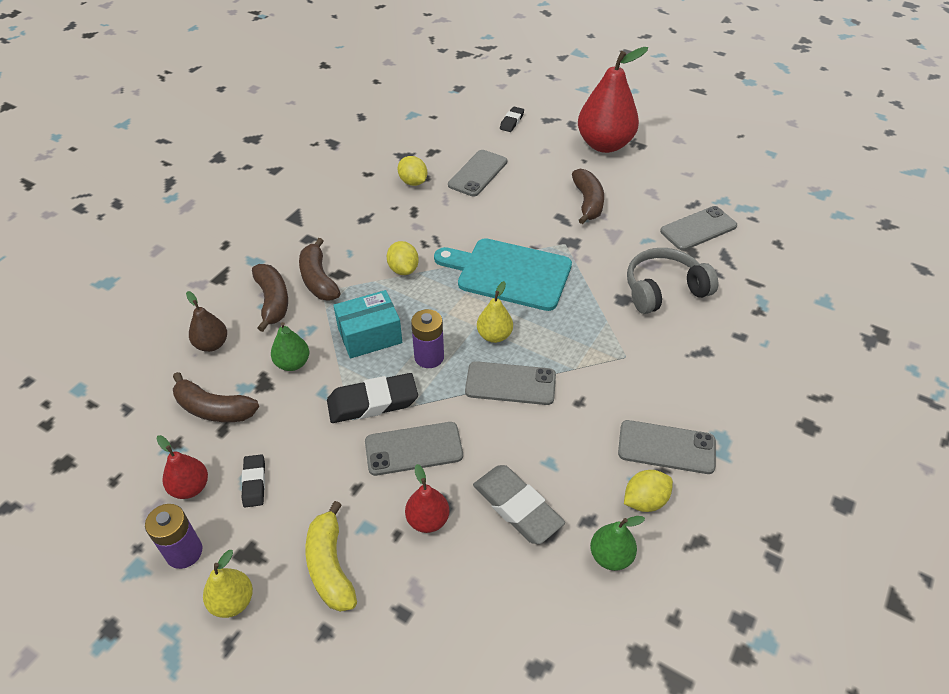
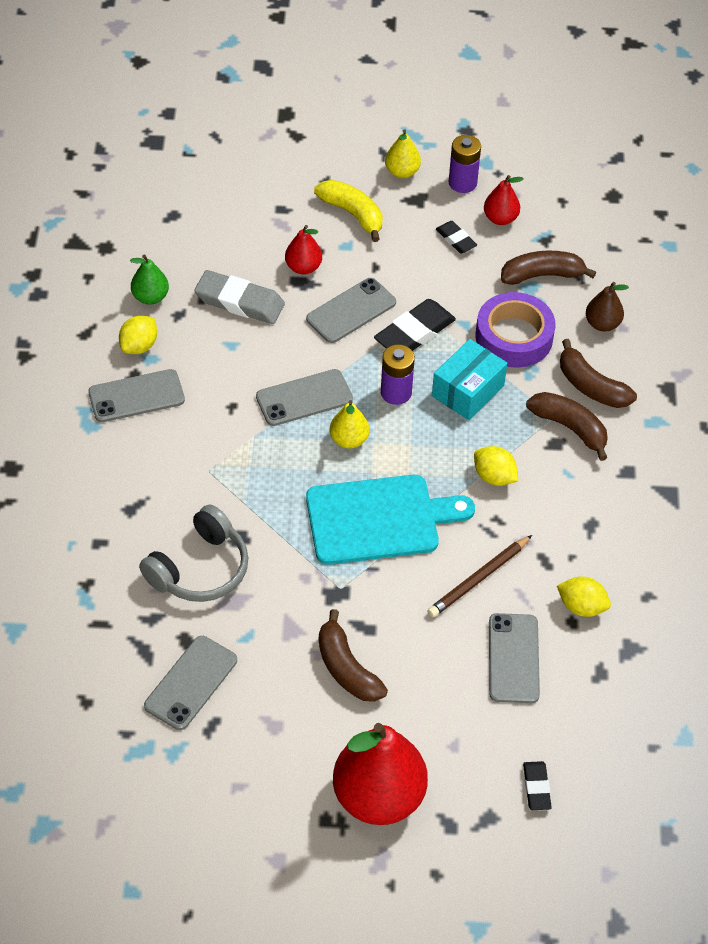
camera: 150 degrees right, 5 degrees up
green pear [271,322,309,371] -> purple tape [476,292,556,368]
none -> brown pencil [427,535,532,617]

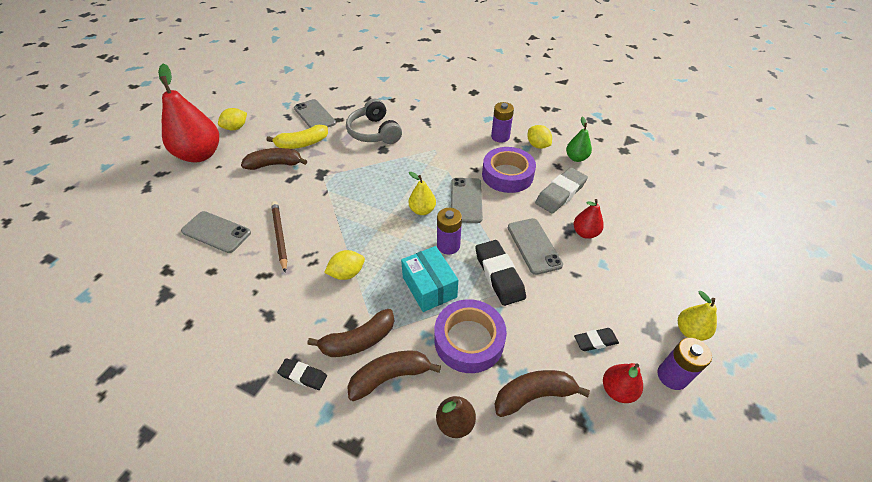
camera: 115 degrees right, 5 degrees down
grey phone [88,369,185,422] -> purple battery [491,102,514,143]
turquoise cutting board [306,475,475,565] -> none
yellow banana [314,180,383,242] -> yellow banana moved to [267,125,328,149]
brown banana [501,251,596,285] -> brown banana turned 120 degrees counterclockwise [494,370,590,417]
black eraser [523,761,552,810] -> black eraser moved to [277,358,327,390]
yellow lemon [557,576,611,617] -> yellow lemon moved to [218,108,247,130]
none -> purple tape [482,147,536,193]

